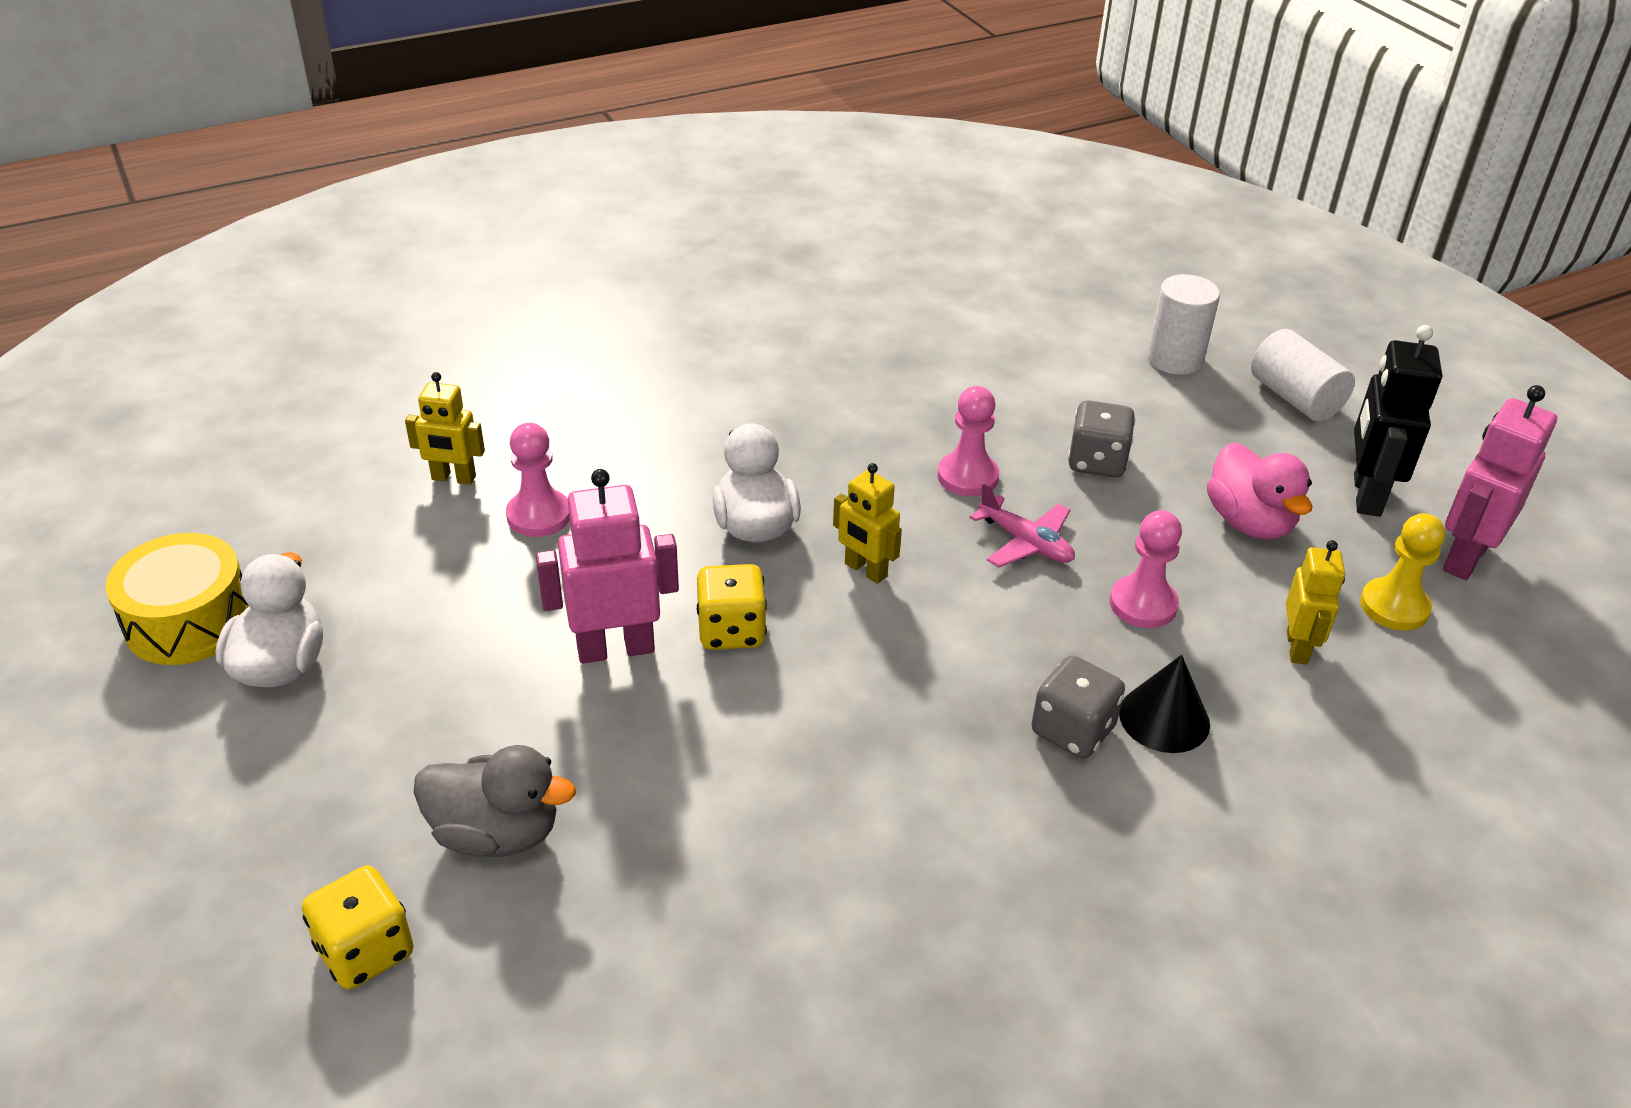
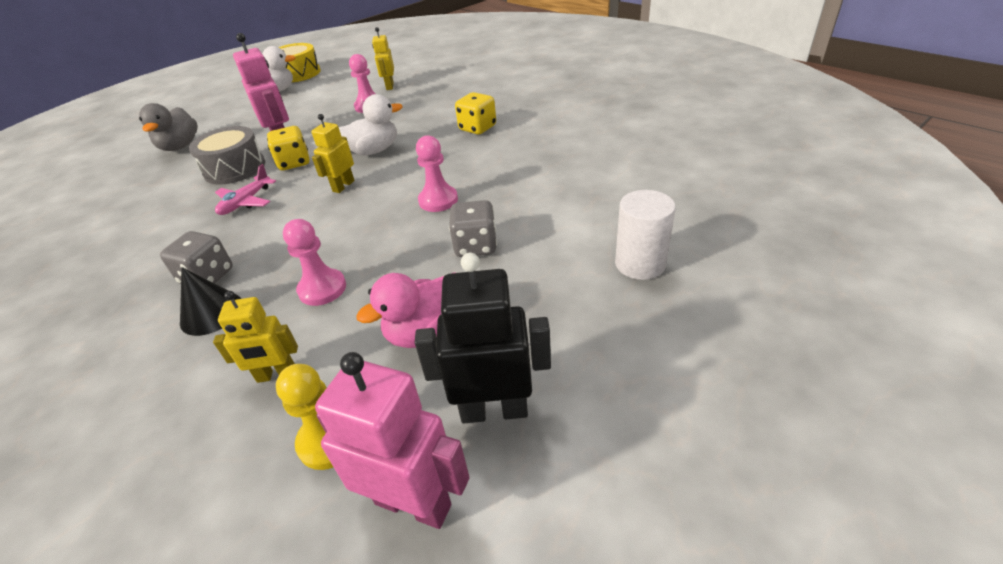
camera: 80 degrees right, 0 degrees up
yellow dice [302,866,414,989] -> yellow dice moved to [455,92,496,134]
pink plane [970,484,1075,568] -> pink plane moved to [215,164,276,215]
white cylinder [1251,329,1355,422] -> none
none -> grey drum [189,126,265,185]

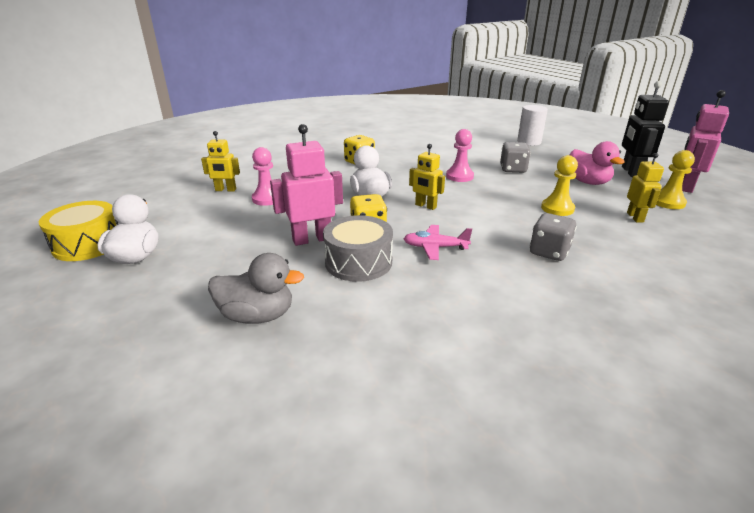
camera: 85 degrees left, 10 degrees down
black cone [180,267,241,336] -> none
pink plane [215,164,276,215] -> pink plane turned 150 degrees clockwise [403,225,472,260]
pink pawn [283,219,346,306] -> yellow pawn [541,155,578,216]

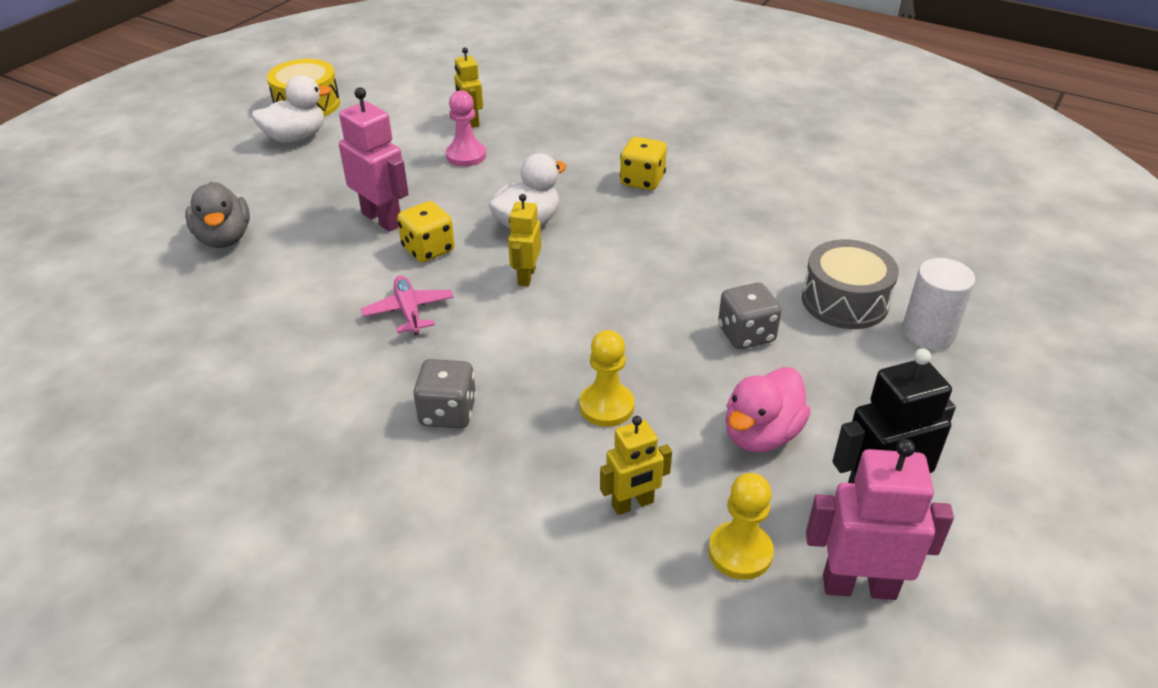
camera: 65 degrees right, 10 degrees up
grey drum [323,215,393,282] -> grey drum moved to [802,239,899,329]
pink pawn [446,129,474,182] -> none

